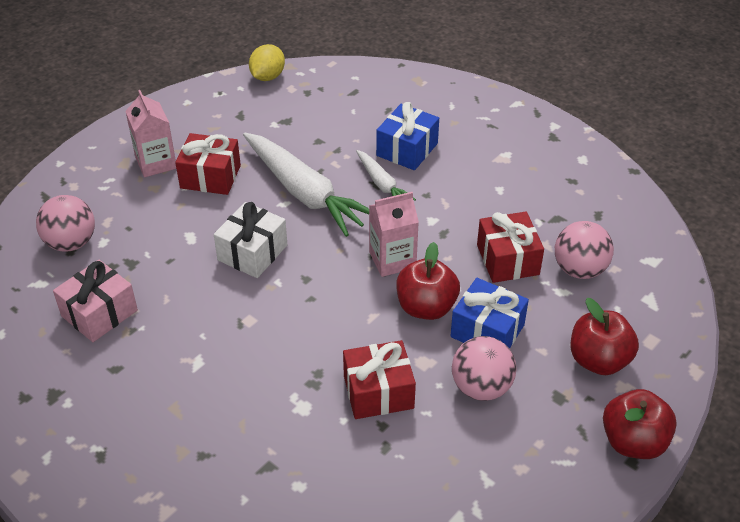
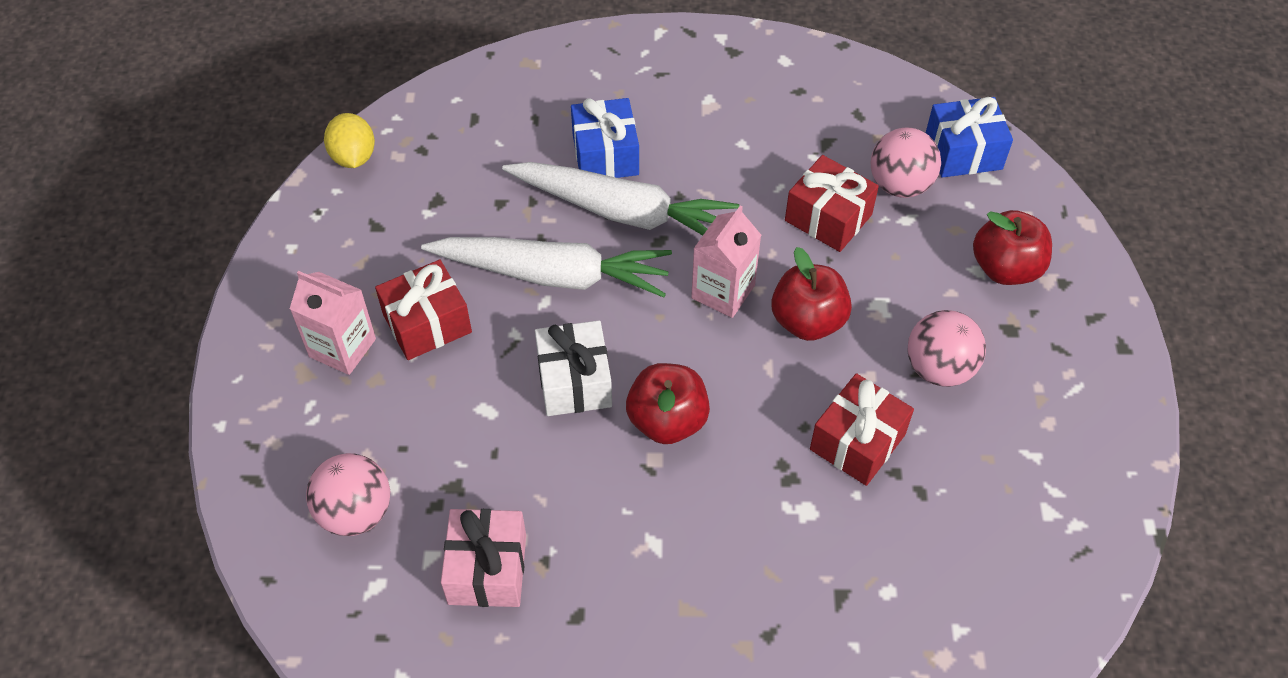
camera: 40 degrees left, 10 degrees up
white carrot [356,150,416,200] -> white carrot [502,162,739,235], size x1.95
blue gift [451,278,529,349] -> blue gift moved to [926,97,1013,178]
red apple [603,389,677,459] -> red apple moved to [626,363,710,444]

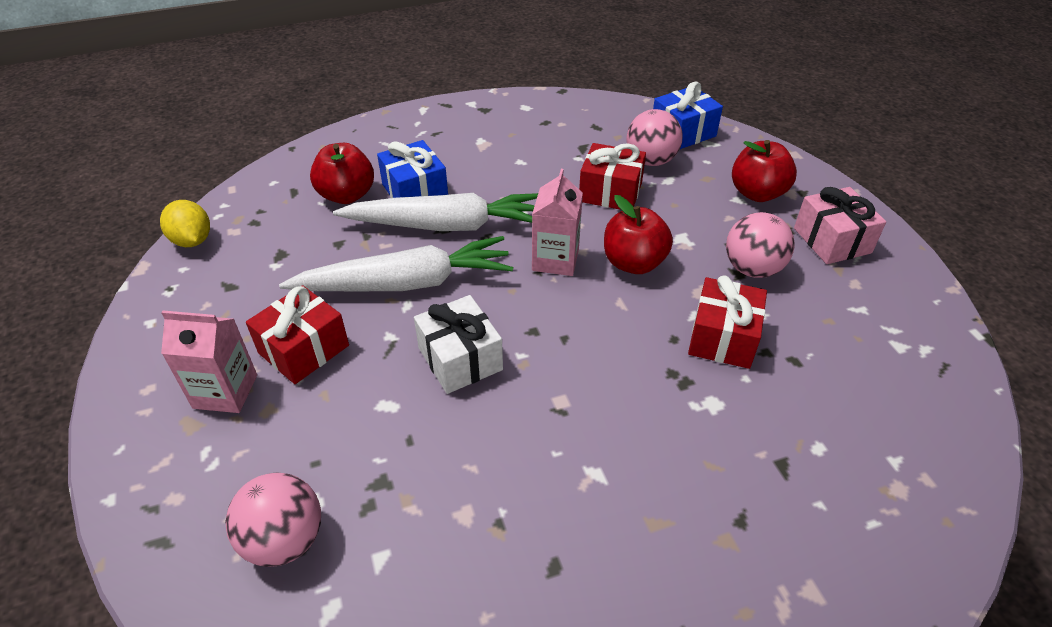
camera: 20 degrees left, 10 degrees down
pink gift [441,509,526,607] -> pink gift moved to [794,187,886,264]
red apple [626,363,710,444] -> red apple moved to [310,143,374,204]

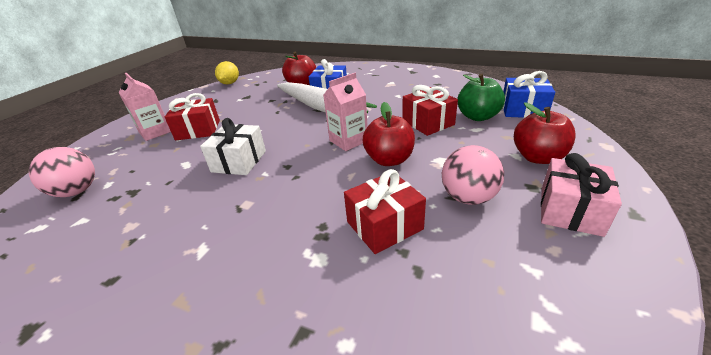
camera: 45 degrees right, 10 degrees down
white carrot [279,236,513,291] -> none
pink ball [627,109,683,166] -> green apple [458,74,505,121]

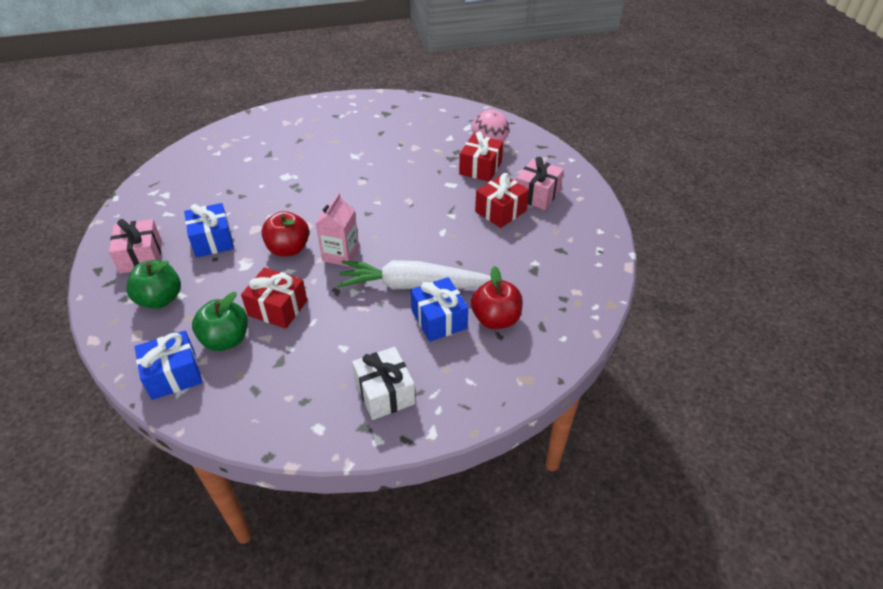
camera: 140 degrees right, 10 degrees up
pink carton [118,73,171,141] -> pink gift [516,157,564,210]
white gift [200,118,266,175] -> white gift moved to [352,347,415,420]
yellow lemon [215,61,239,85] -> none
red gift [344,169,426,254] -> red gift moved to [459,131,503,182]
pink ball [442,145,504,205] -> blue gift [184,203,234,258]
red apple [514,102,576,164] -> green apple [126,260,181,309]

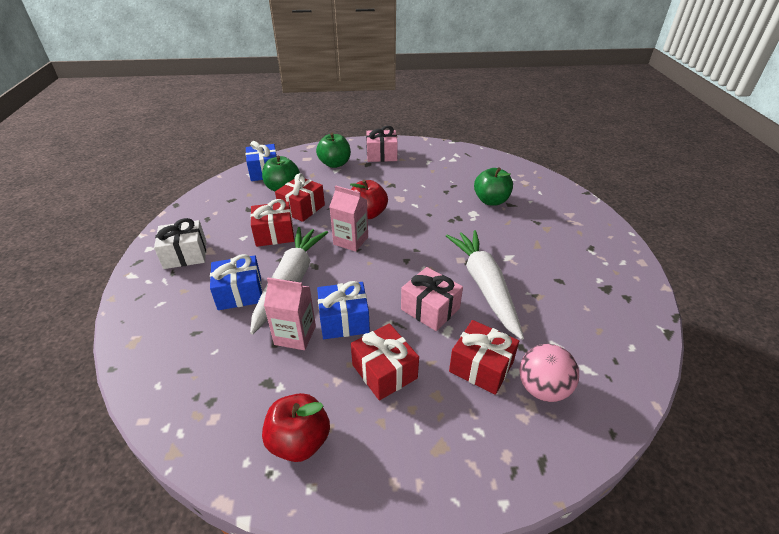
camera: 100 degrees right, 5 degrees down
blue gift [184,203,234,258] -> blue gift moved to [317,281,370,339]
red apple [471,266,523,329] -> red apple moved to [262,393,330,462]
pink gift [516,157,564,210] -> pink gift moved to [401,267,463,331]
none -> red gift [250,199,294,247]
none -> pink carton [264,278,316,350]
none -> white carrot [446,230,524,340]
none -> green apple [474,167,513,206]

